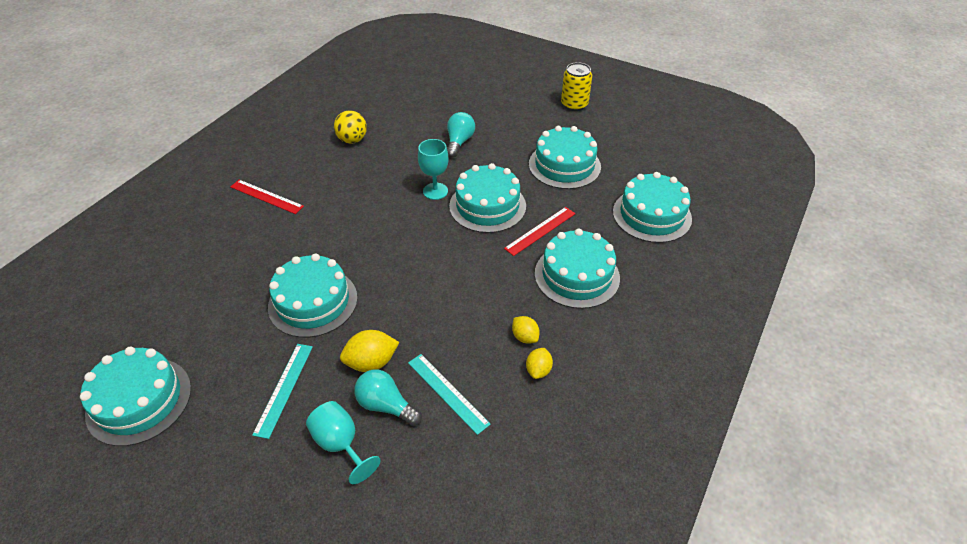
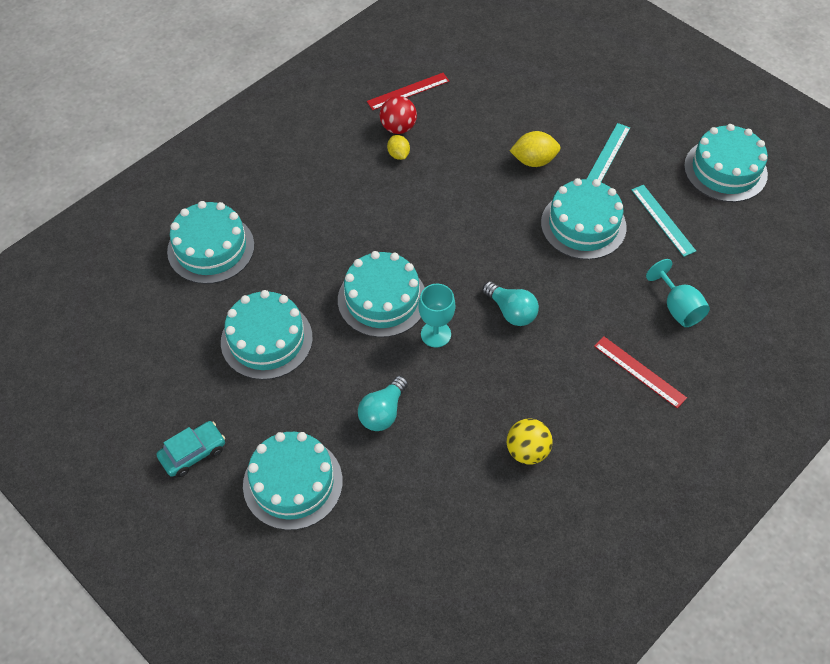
camera: 165 degrees left, 10 degrees up
turquoise goblet [306,401,381,484] -> turquoise goblet moved to [646,259,710,327]
turquoise light bulb [354,370,422,426] -> turquoise light bulb moved to [482,281,539,326]
turquoise ruler [408,354,491,435] -> turquoise ruler moved to [632,185,696,257]
red ruler [504,207,576,256] -> red ruler moved to [367,73,449,110]
yellow lemon [526,348,553,379] -> red ball [380,96,417,134]
turquoise cake [535,228,620,309] -> turquoise cake moved to [243,432,343,530]
yellow can [561,62,592,111] -> turquoise car [157,421,225,478]

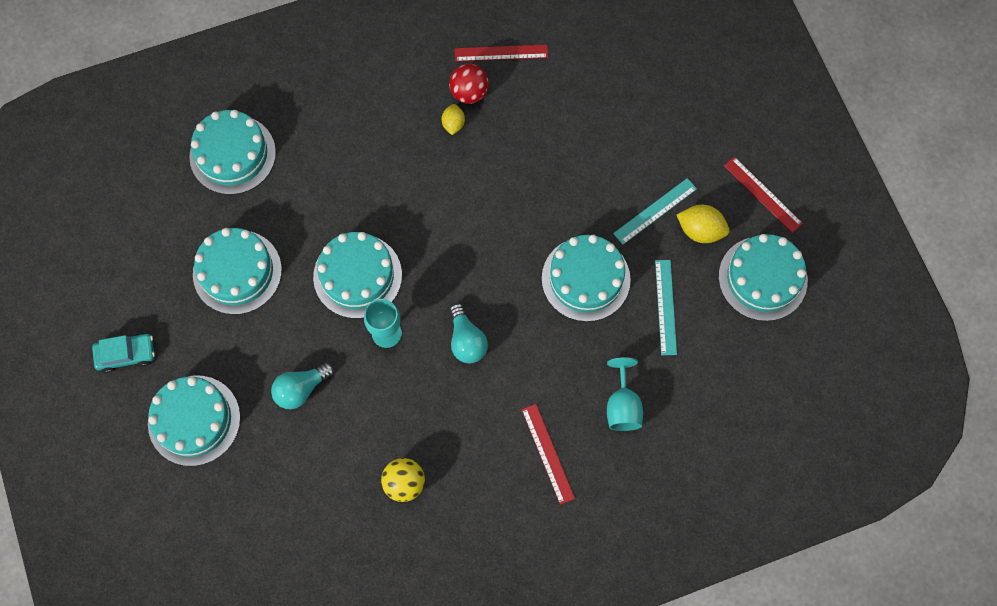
camera: 25 degrees right, 15 degrees up
yellow lemon [510,131,561,167] -> yellow lemon moved to [677,205,729,243]
none -> red ruler [724,156,803,233]

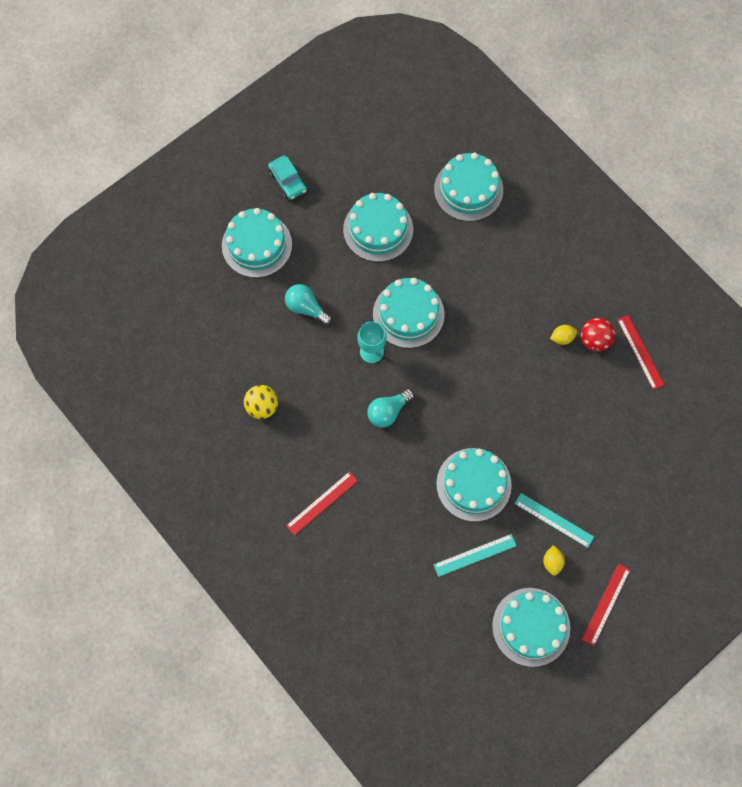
camera: 70 degrees right, 0 degrees up
turquoise goblet [607,357,643,431] -> none
yellow lemon [677,205,729,243] -> yellow lemon [543,545,565,576], size x0.64

